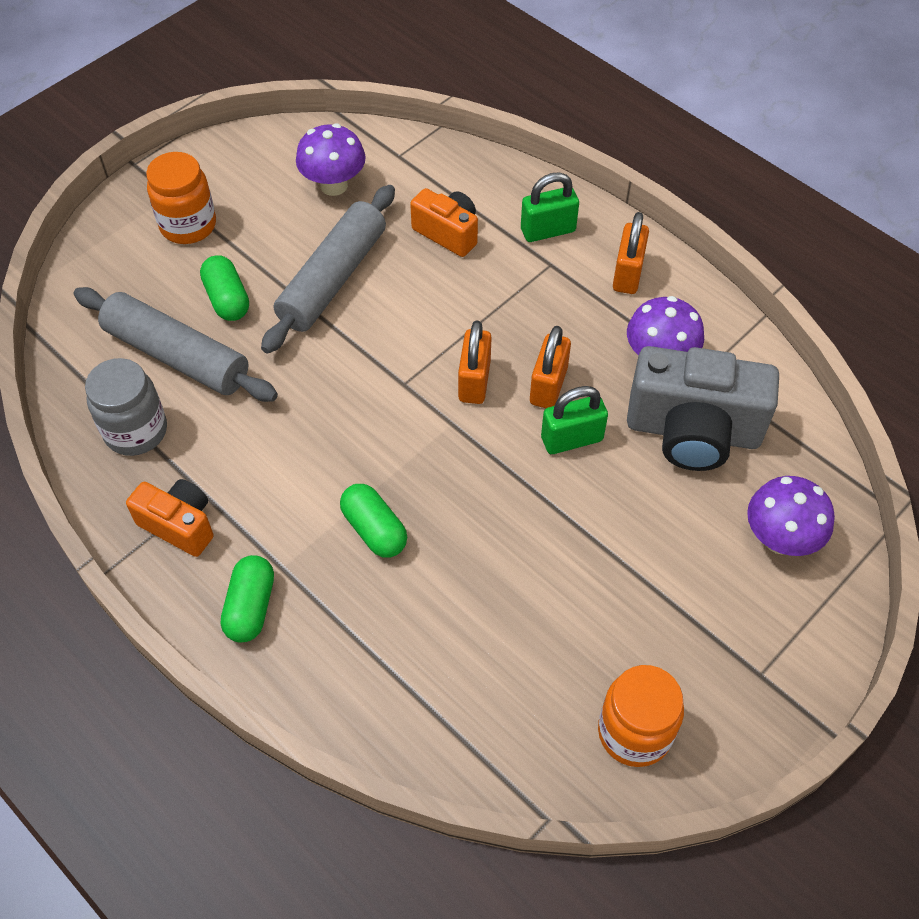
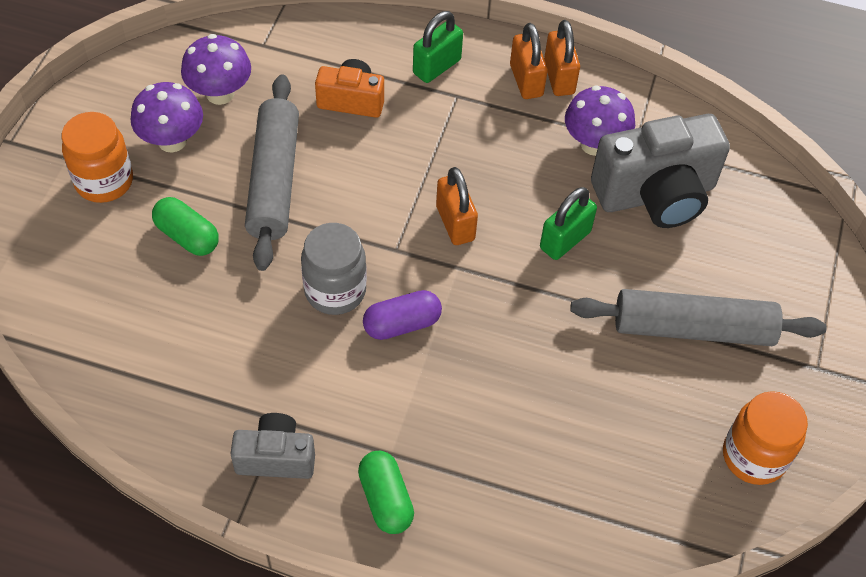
camera: 30 degrees left, 0 degrees up
grey rolling pin [74,287,278,402] -> grey rolling pin moved to [570,289,826,346]
grey jar [85,358,167,456] -> grey jar moved to [301,223,367,315]
orange camera [126,479,213,557] -> grey camera [230,413,315,479]
green capsule [340,484,407,558] -> none
orange padlock [530,326,571,408] -> orange padlock moved to [544,20,580,96]
purple mushroom [747,476,835,556] -> purple mushroom moved to [131,82,203,153]
none -> purple capsule [363,290,442,340]

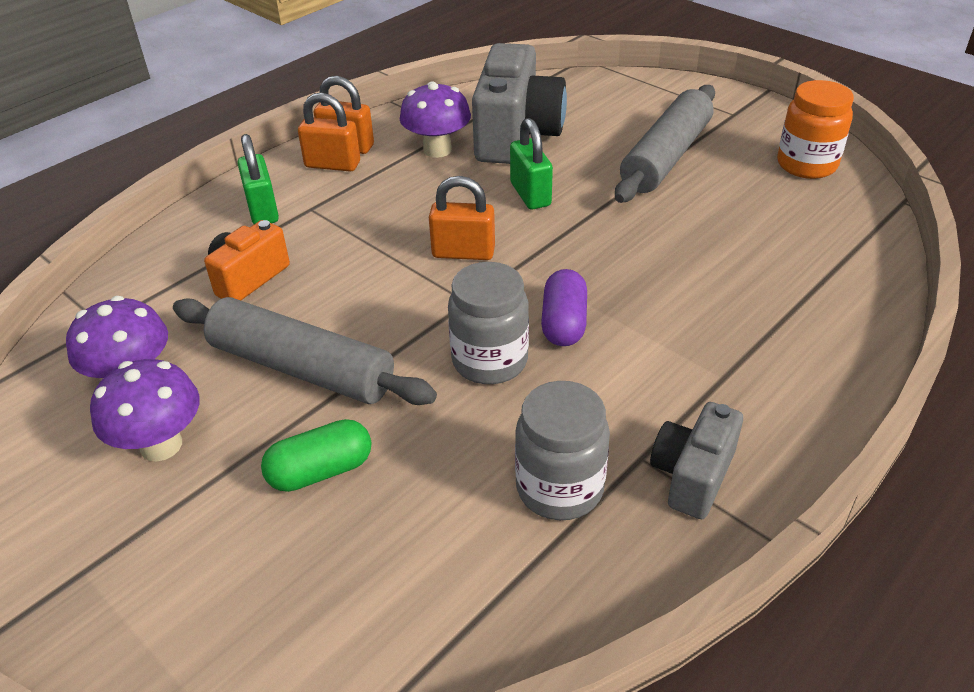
camera: 60 degrees left, 15 degrees down
orange jar [62,112,133,203] -> none
green capsule [358,451,414,534] -> none
none -> grey jar [515,381,610,520]

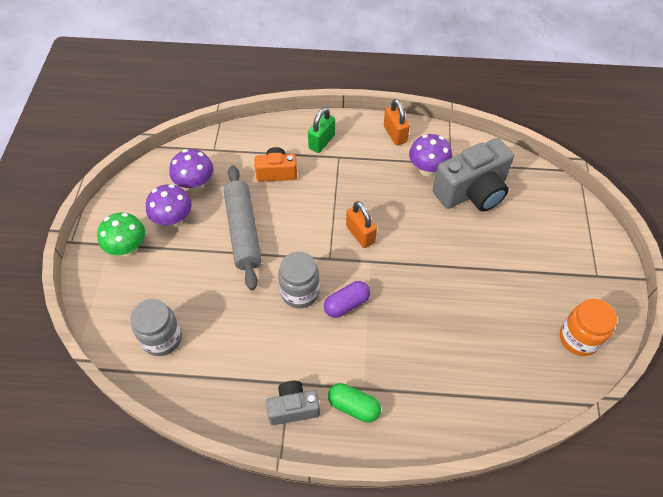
camera: 50 degrees right, 15 degrees up
green capsule [261,419,372,492] -> green capsule moved to [328,383,381,423]
orange padlock [298,93,360,172] -> none
green padlock [510,118,553,209] -> none
grey jar [515,381,610,520] -> grey jar moved to [130,299,182,356]
grey rolling pin [615,85,715,203] -> none
none -> green mushroom [97,212,145,256]

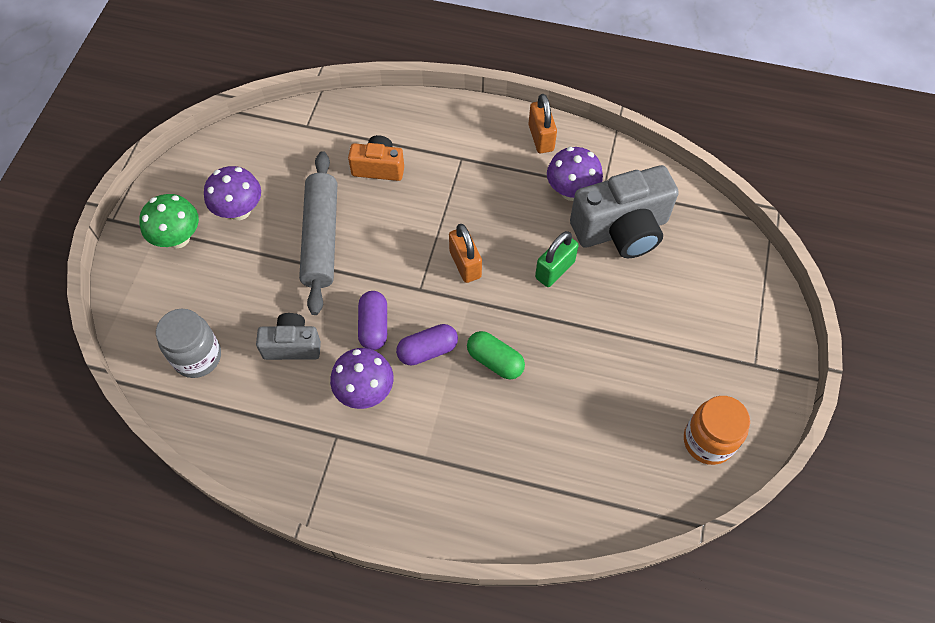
camera: 10 degrees right, 5 degrees up
purple mushroom [169,149,214,192] -> purple mushroom moved to [330,348,393,409]
grey camera [266,381,320,425] -> grey camera moved to [256,313,321,360]
grey jar [278,252,320,308] -> purple capsule [358,291,387,350]
green padlock [308,107,335,153] -> green padlock moved to [535,231,579,287]
green capsule [328,383,381,423] -> green capsule moved to [467,331,525,379]

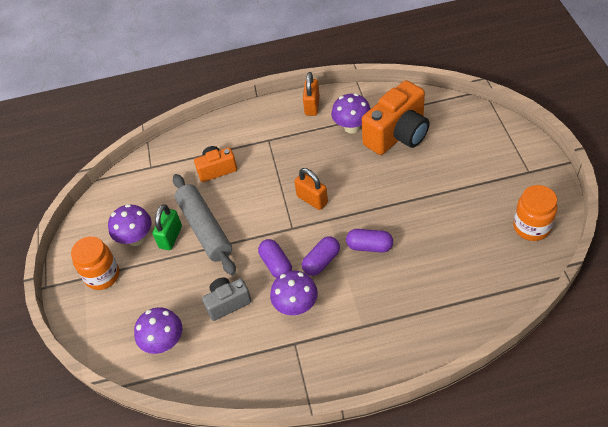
camera: 20 degrees left, 10 degrees down
green mushroom [139,194,199,248] -> orange jar [71,236,119,290]
grey jar [156,309,221,378] -> purple mushroom [134,307,182,354]
green capsule [467,331,525,379] -> purple capsule [346,229,393,253]
orange padlock [529,94,557,153] -> orange padlock turned 45 degrees clockwise [303,72,320,116]
green padlock [535,231,579,287] -> green padlock moved to [152,204,182,250]
grey camera [570,165,679,258] -> orange camera [362,80,429,155]

